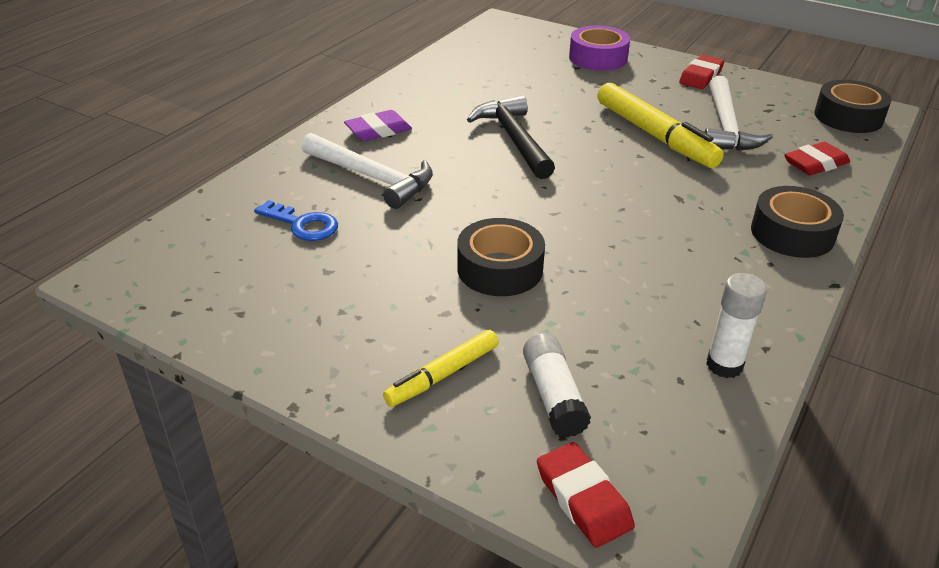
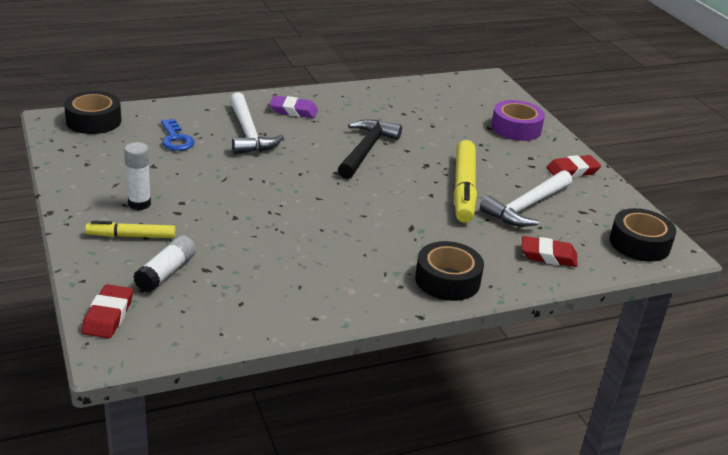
camera: 35 degrees right, 5 degrees down
black tape [457,218,545,296] -> black tape moved to [64,91,121,134]
white glue stick [706,273,767,378] -> white glue stick moved to [124,142,151,210]

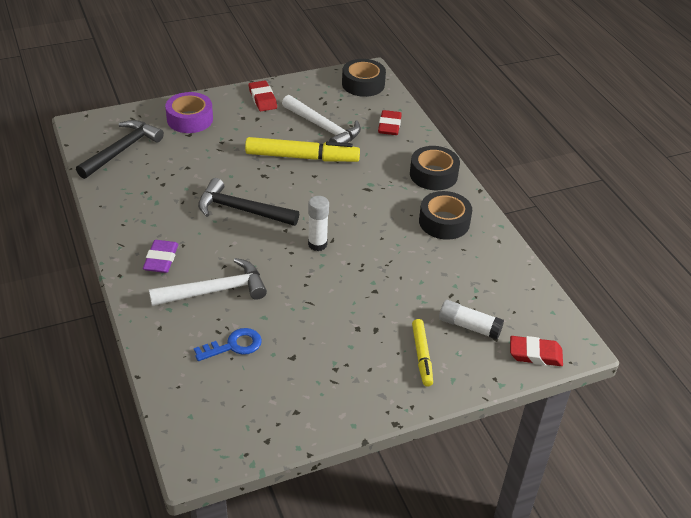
camera: 90 degrees left, 10 degrees up
black tape [64,91,121,134] -> black tape moved to [419,191,472,240]
white glue stick [124,142,151,210] -> white glue stick moved to [308,196,329,251]
none -> black hammer [76,120,164,179]

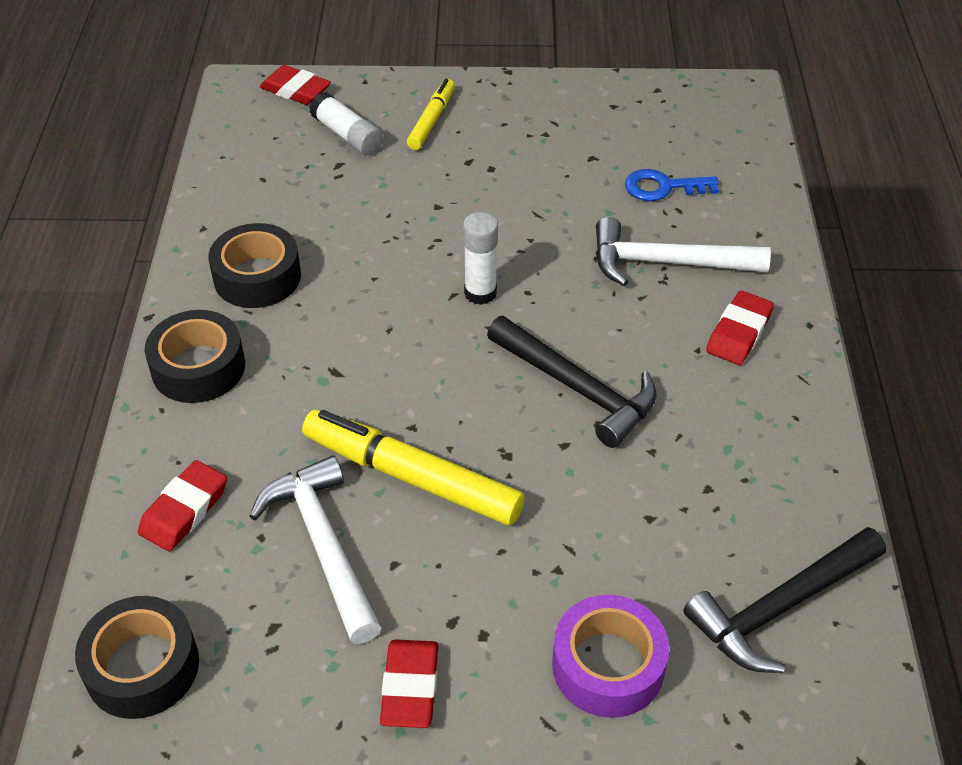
camera: 155 degrees left, 5 degrees up
purple eraser [143,240,178,273] -> red eraser [706,291,774,365]

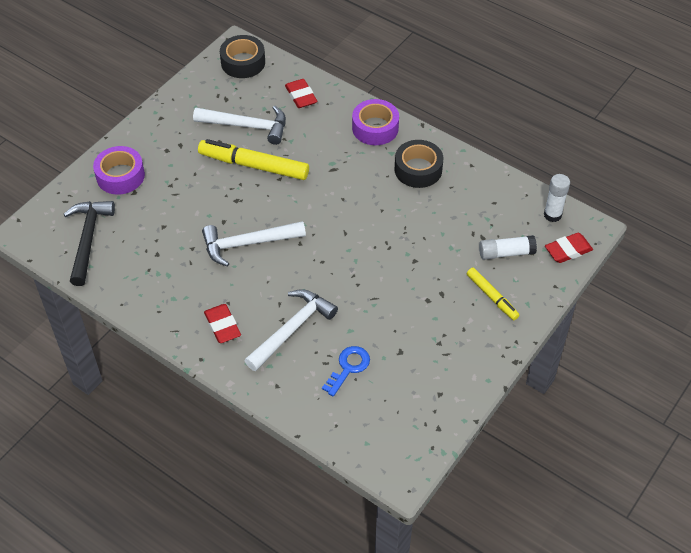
camera: 125 degrees right, 5 degrees up
black tape [145,310,245,403] -> purple tape [352,99,399,145]
yellow marker [302,409,525,525] -> yellow marker turned 135 degrees counterclockwise [198,139,309,180]
red eraser [380,639,438,728] -> none
white glue stick [463,212,498,305] -> white glue stick moved to [544,174,570,222]
black hammer [487,316,657,448] -> white hammer [202,221,306,267]

